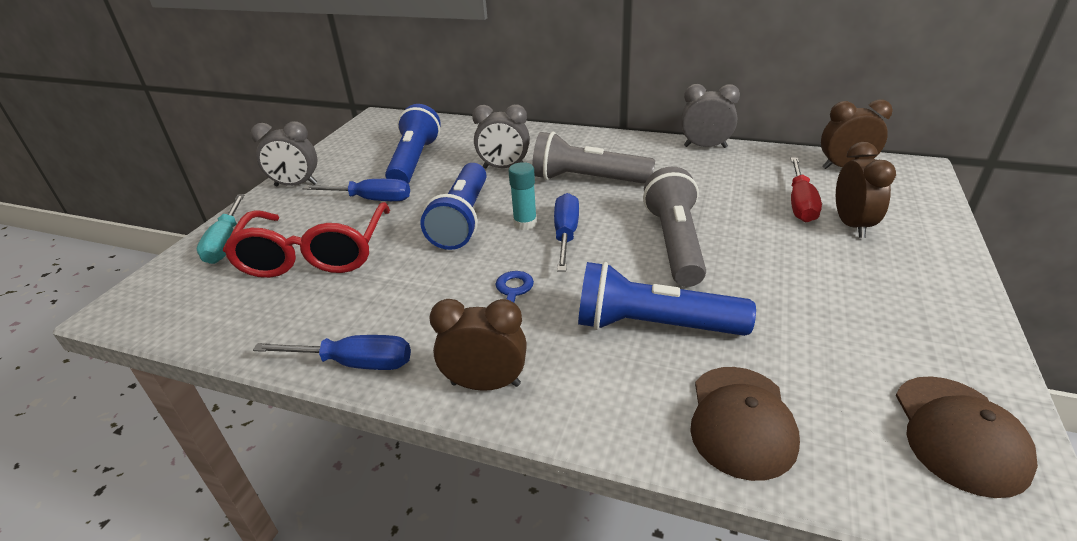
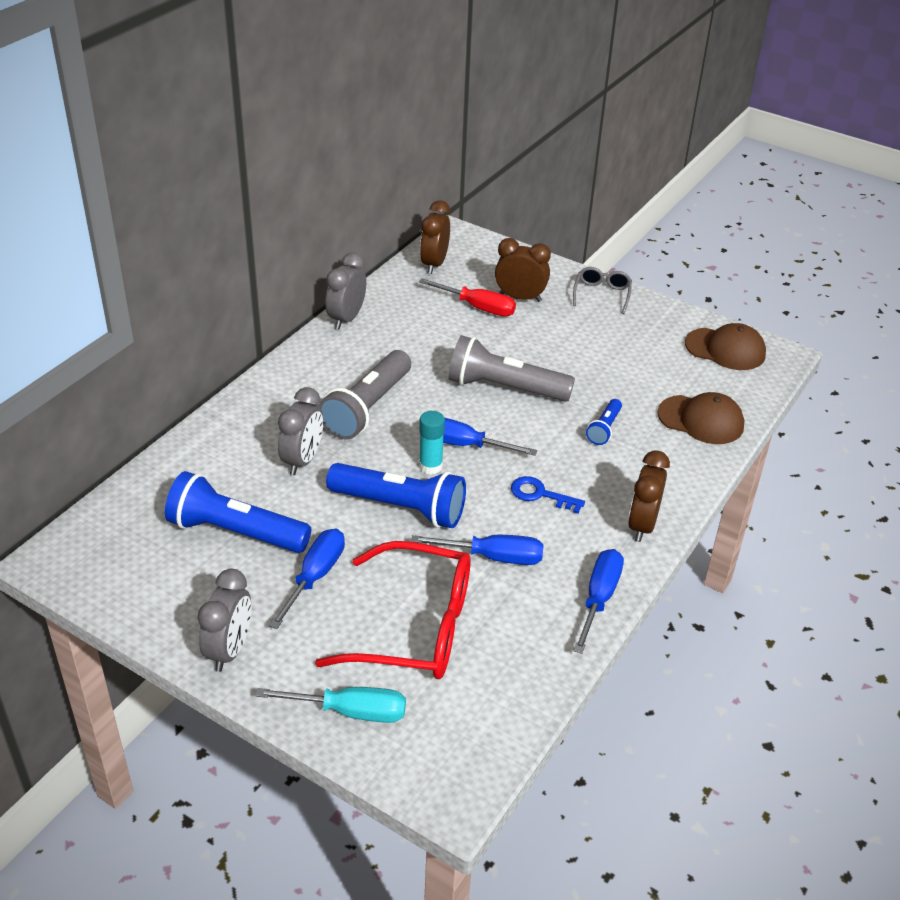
camera: 80 degrees left, 5 degrees up
blue flashlight [578,262,756,336] -> blue flashlight [586,399,622,445], size x0.49
none -> blue screwdriver [411,535,544,565]
none -> grey glasses [573,267,632,314]

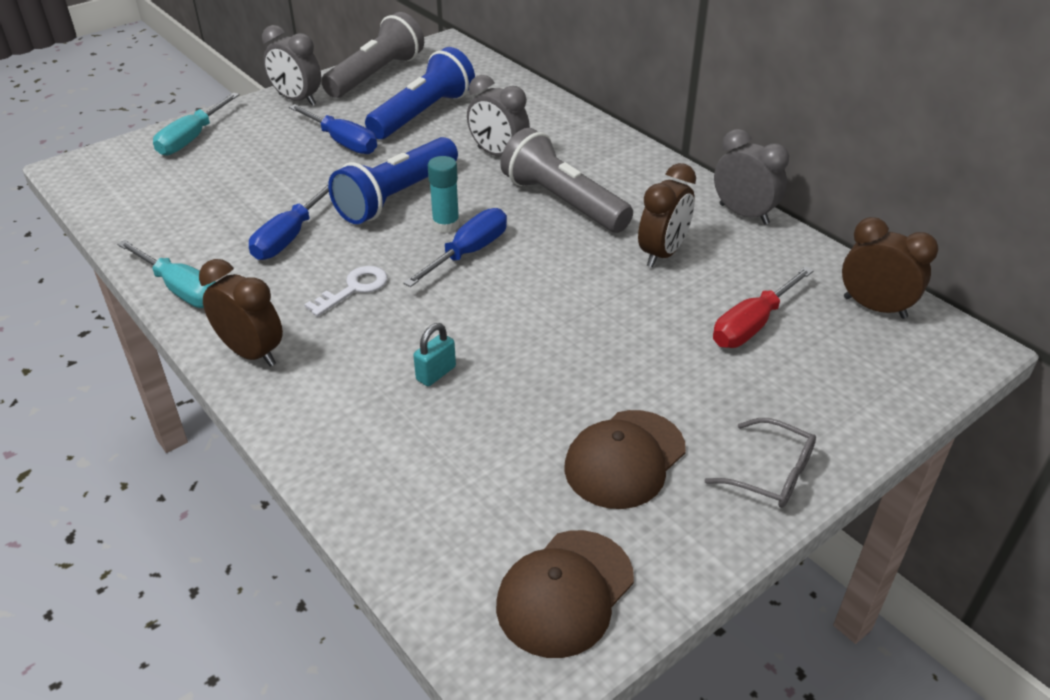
camera: 110 degrees right, 0 degrees up
red glasses [315,541,471,679] -> none
grey flashlight [449,335,575,402] -> grey flashlight moved to [321,12,424,98]
brown clock [495,238,551,302] -> brown clock moved to [638,163,696,267]
blue key [511,476,585,514] -> white key [304,266,388,316]
blue screwdriver [573,549,624,654] -> turquoise screwdriver [117,240,216,308]
blue flashlight [586,399,622,445] -> turquoise padlock [413,323,456,386]
brown cap [657,392,744,444] -> brown cap moved to [564,410,686,509]

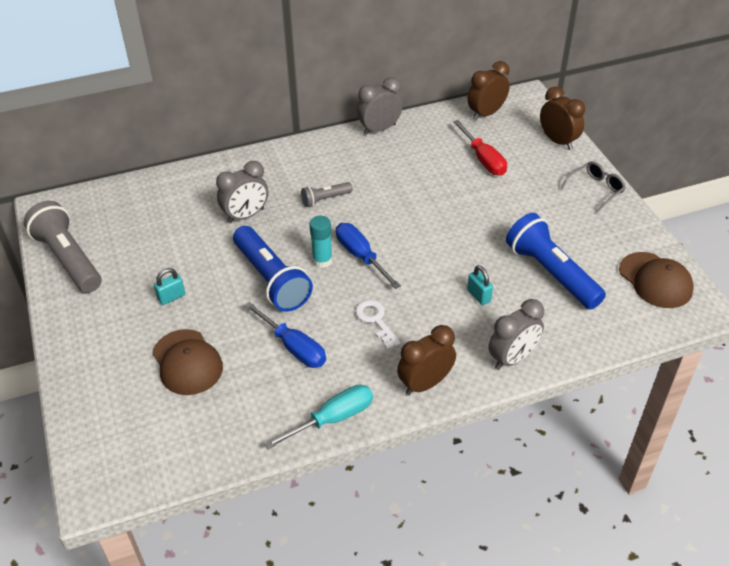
camera: 70 degrees left, 5 degrees up
turquoise screwdriver [153,93,240,156] -> none
grey clock [262,25,321,106] -> grey clock moved to [489,299,544,370]
blue screwdriver [289,104,377,154] -> turquoise padlock [154,268,185,305]
blue flashlight [365,47,475,139] -> blue flashlight moved to [506,213,606,310]
grey flashlight [500,128,633,233] -> grey flashlight [301,182,353,207], size x0.49
brown cap [564,410,686,509] -> brown cap moved to [152,329,223,395]
brown clock [638,163,696,267] -> brown clock moved to [540,86,585,150]

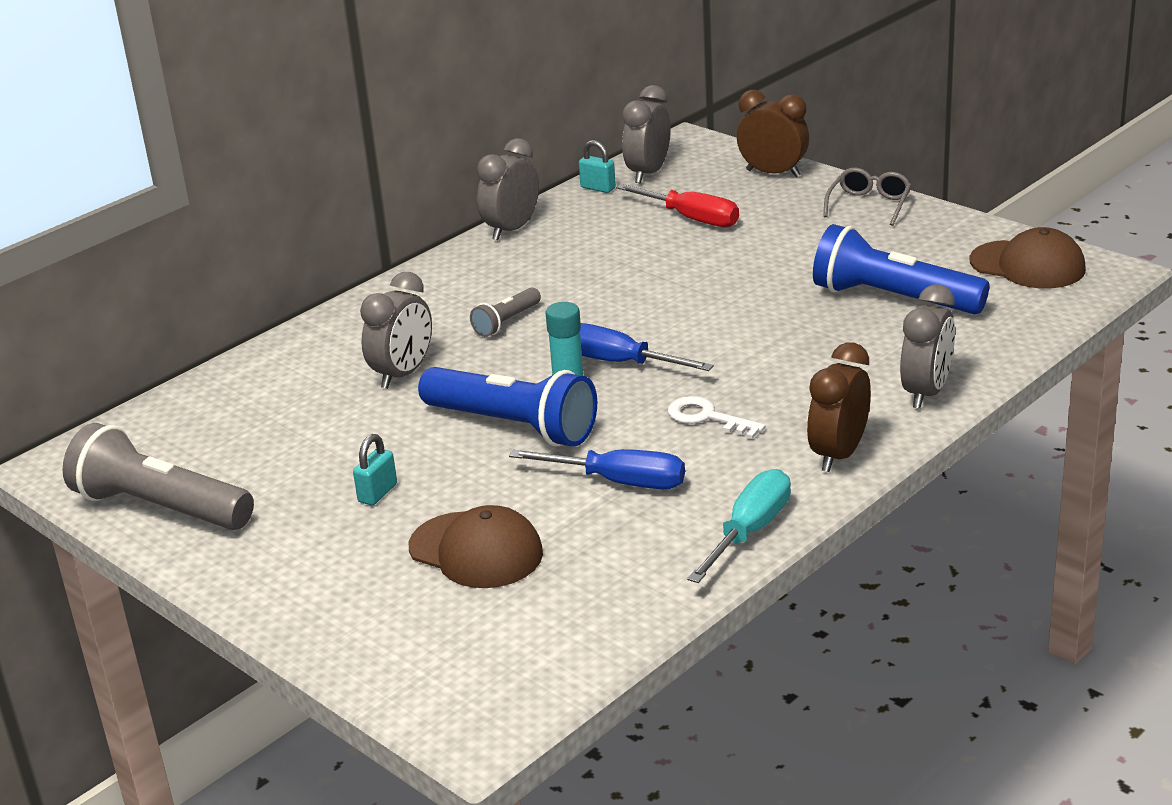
camera: 25 degrees left, 15 degrees down
turquoise padlock [467,265,493,305] -> turquoise padlock moved to [579,140,616,193]
brown clock [468,61,510,120] -> grey clock [622,85,670,183]

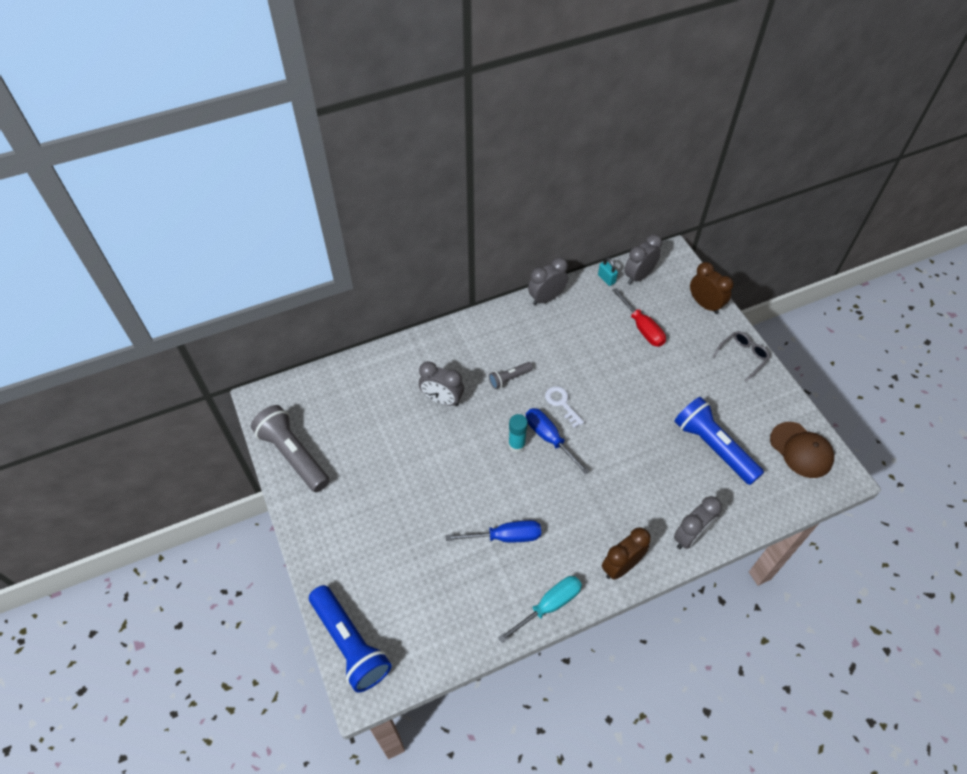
camera: 20 degrees right, 25 degrees up
turquoise padlock [353,434,397,505] -> none
grey clock [360,272,432,389] -> grey clock turned 60 degrees clockwise [419,361,464,406]
brown cap [409,505,543,588] -> none
blue flashlight [418,367,597,446] -> blue flashlight moved to [309,585,392,693]
blue screwdriver [509,449,685,489] -> blue screwdriver turned 45 degrees counterclockwise [446,520,541,543]
white key [668,396,765,439] -> white key moved to [545,386,584,428]

